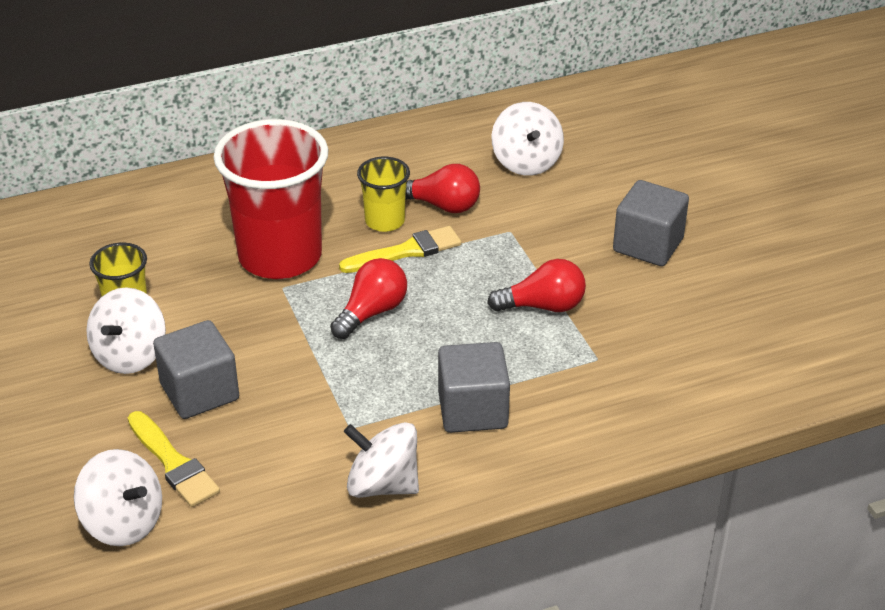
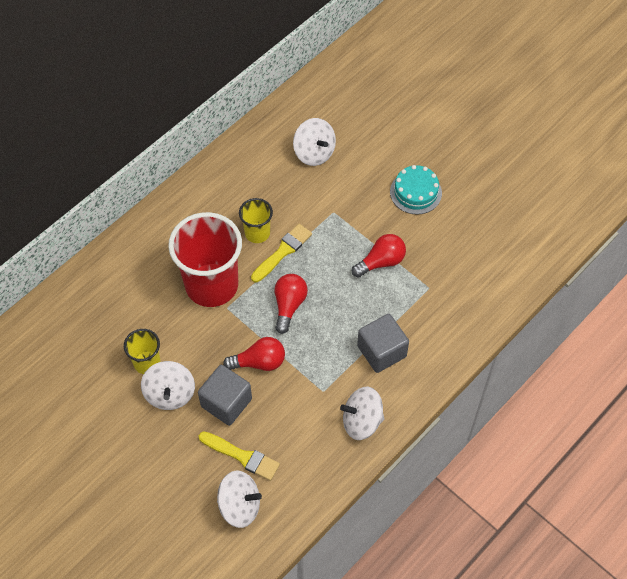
camera: 25 degrees left, 20 degrees up
red light bulb [405,164,480,213] -> red light bulb moved to [223,337,285,371]
grey cube [613,180,689,266] -> turquoise cake [390,165,442,214]

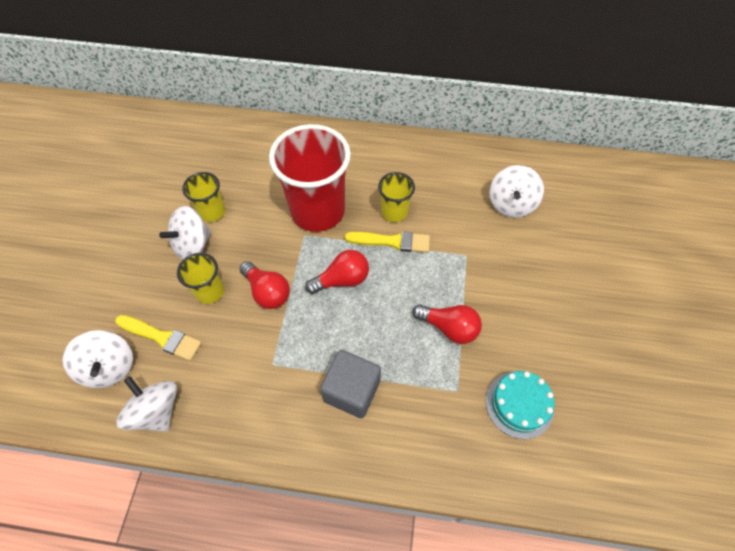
camera: 55 degrees right, 0 degrees up
grey cube [198,365,252,426] -> yellow cup [177,253,224,304]
yellow brush [199,431,280,481] -> yellow brush turned 60 degrees counterclockwise [115,315,202,361]
white spinning top [340,387,384,440] -> white spinning top moved to [116,376,177,432]
turquoise cake [390,165,442,214] -> turquoise cake moved to [486,371,555,439]

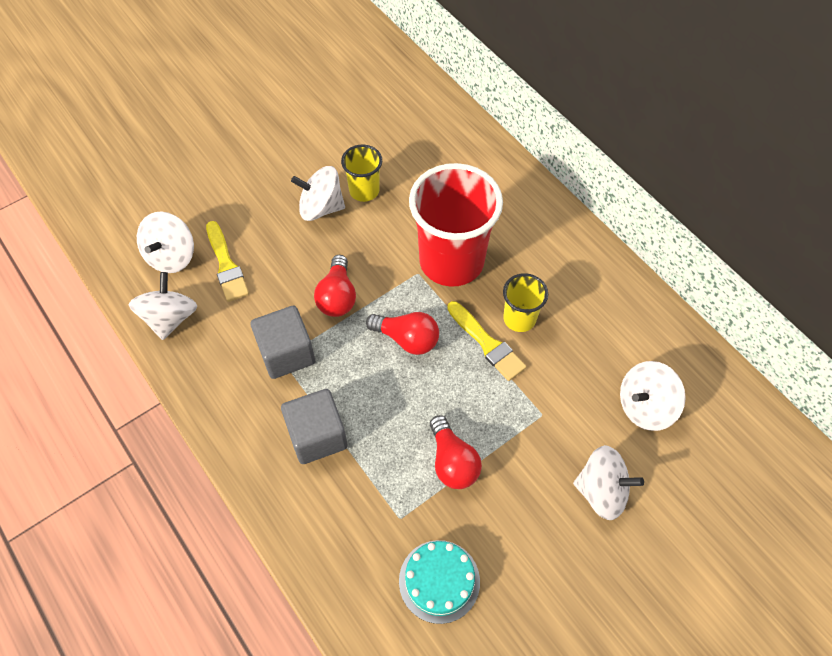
camera: 45 degrees right, 0 degrees up
yellow cup [177,253,224,304] -> none
none -> grey cube [250,306,315,379]
none -> white spinning top [573,445,644,520]

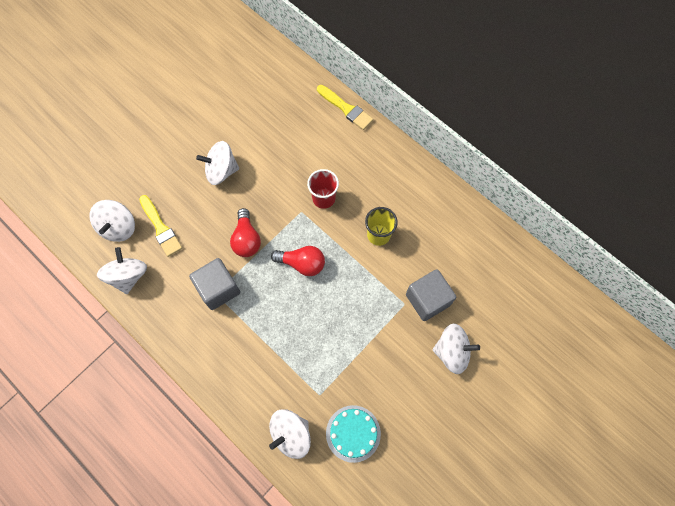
camera: 10 degrees left, 10 degrees up
grey cube [281,389,348,464] -> grey cube moved to [406,269,456,321]
yellow cup [341,145,382,202] -> none
red cup [409,163,503,287] -> red cup [307,169,339,209], size x0.49
red light bulb [430,415,482,489] -> none
yellow brush [447,301,526,381] -> yellow brush moved to [317,85,373,130]
white spinning top [620,361,686,431] -> white spinning top moved to [269,409,311,459]

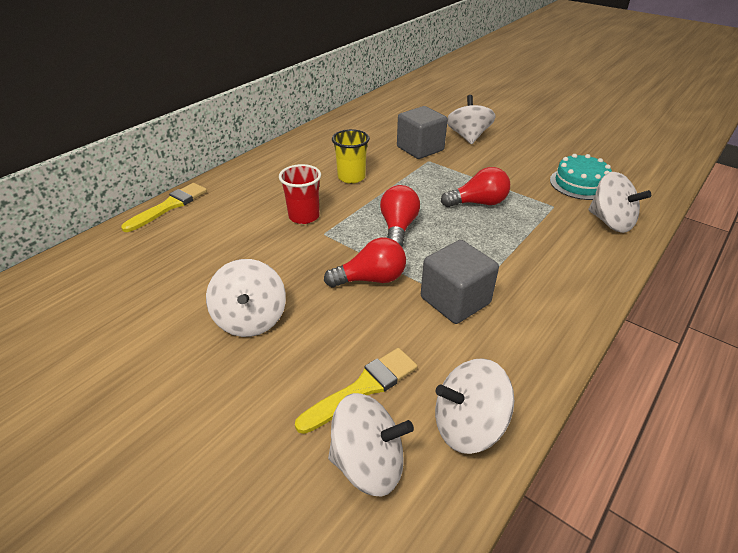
camera: 95 degrees left, 30 degrees down
none -> red light bulb [441,167,510,207]

